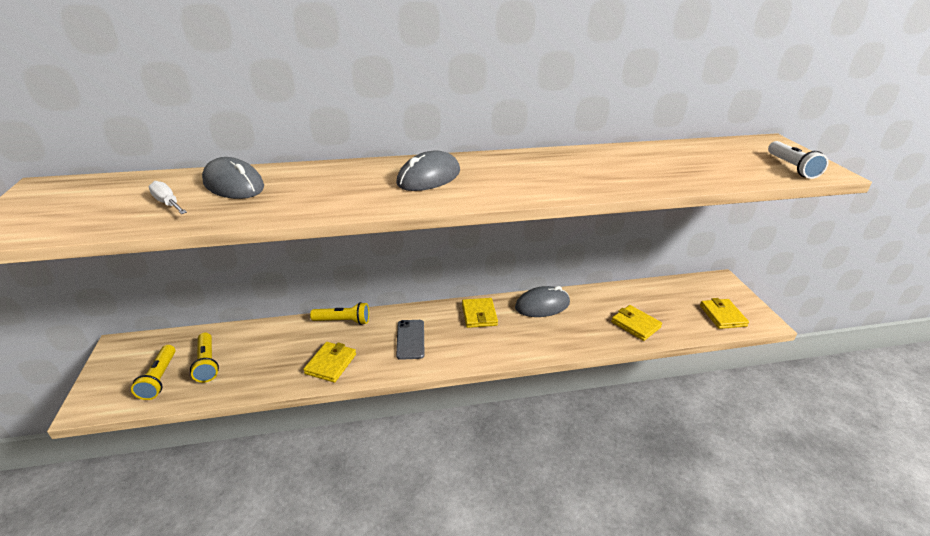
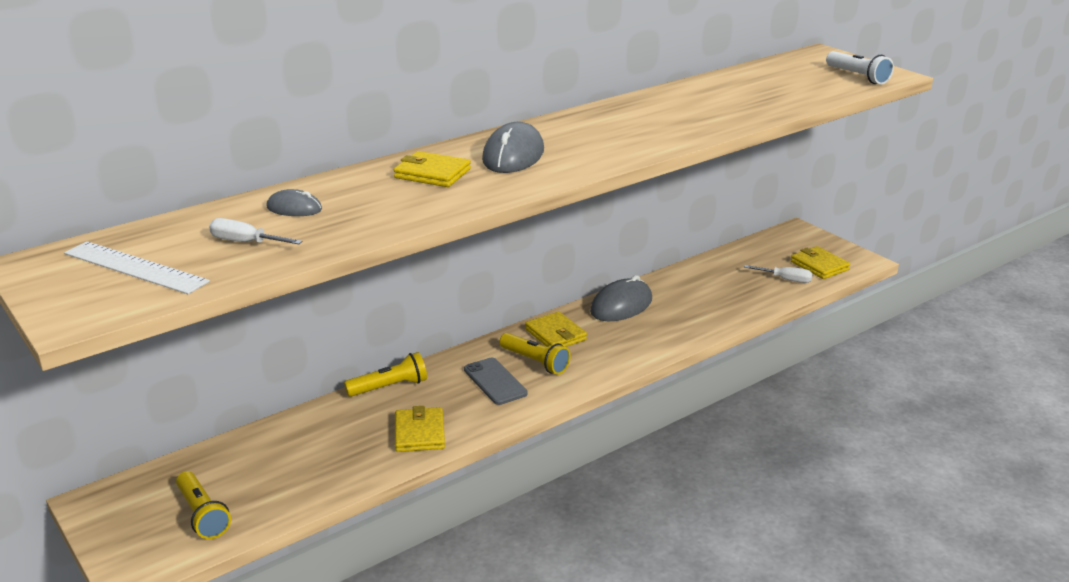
camera: 25 degrees left, 5 degrees down
yellow flashlight [190,333,219,383] -> yellow flashlight moved to [500,333,571,375]
grey mouse [202,157,264,199] -> grey mouse [266,189,322,216], size x0.56
yellow wallet [611,305,662,341] -> yellow wallet moved to [394,151,471,187]
none -> white ruler [64,241,210,294]
none -> white screwdriver [744,265,813,283]

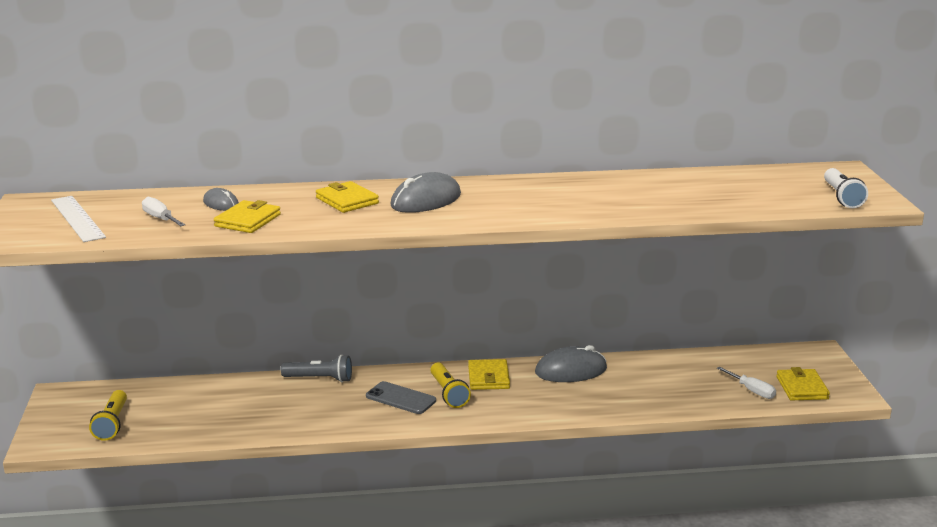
camera: 30 degrees right, 5 degrees down
yellow flashlight [344,352,427,397] -> grey flashlight [281,355,352,382]
yellow wallet [395,406,445,452] -> yellow wallet moved to [214,200,281,233]
grey phone [464,358,528,405] -> grey phone turned 60 degrees counterclockwise [366,381,436,414]

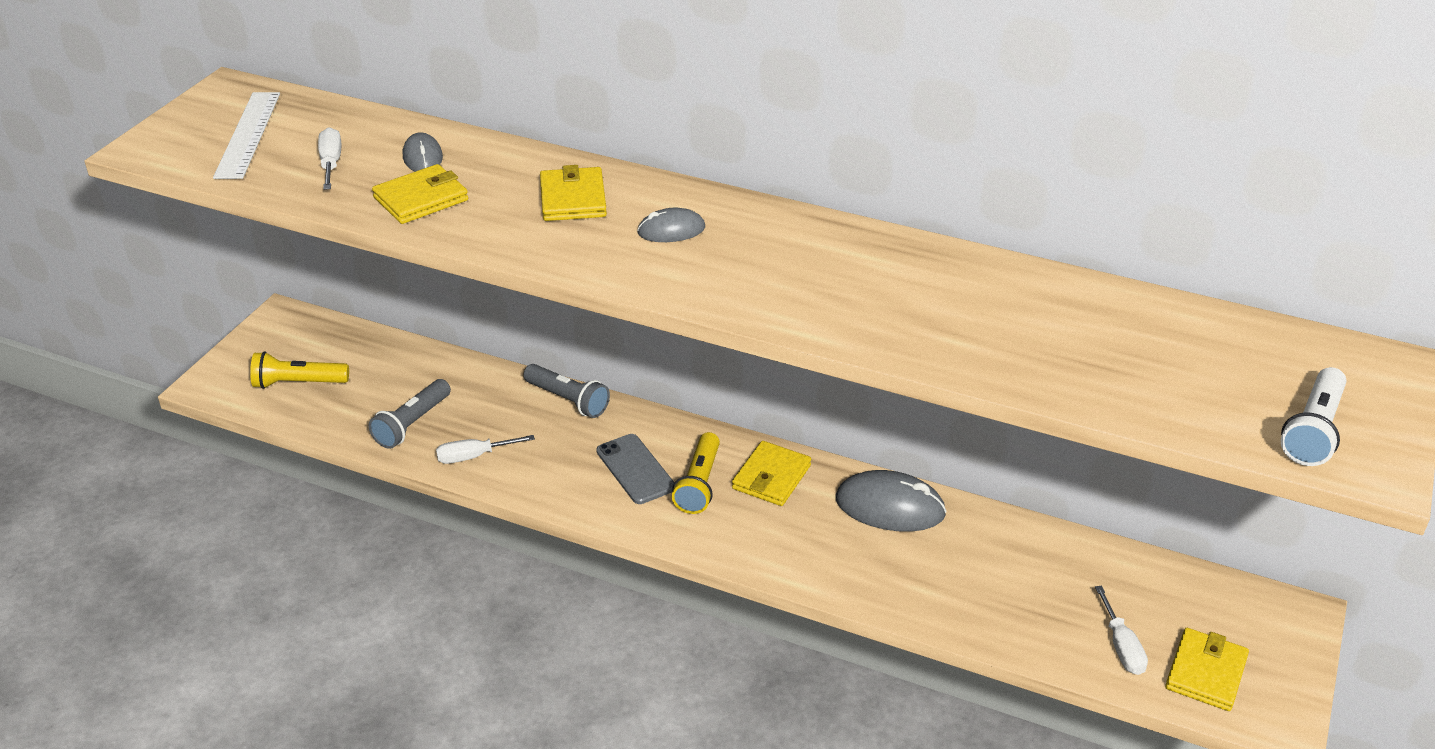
camera: 30 degrees right, 15 degrees up
yellow flashlight [89,390,127,441] -> yellow flashlight turned 60 degrees clockwise [250,352,349,389]
grey mouse [390,172,461,213] -> grey mouse [637,208,705,242], size x0.56
none -> grey flashlight [369,379,451,449]
none -> white screwdriver [436,435,535,464]

